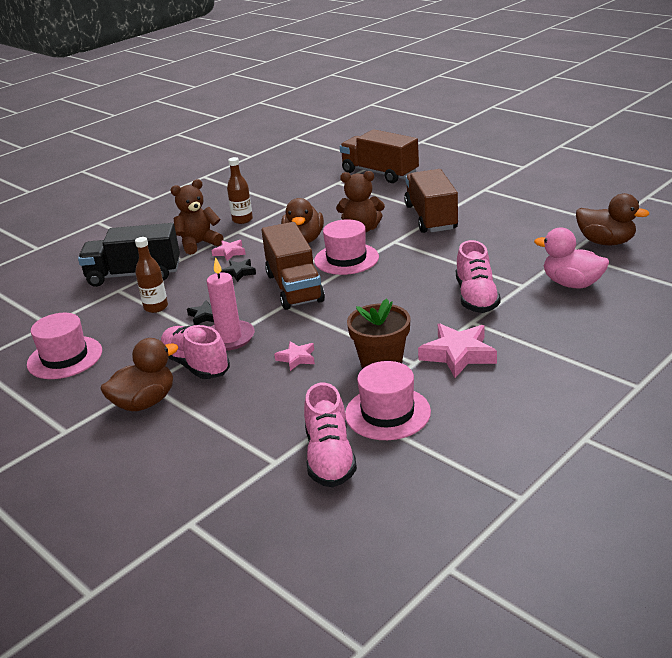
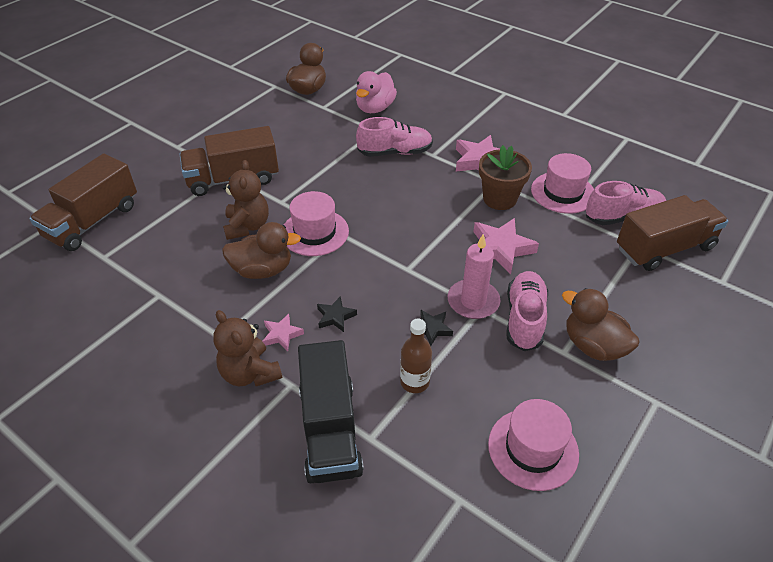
camera: 100 degrees left, 15 degrees up
pink shoe [161,325,230,379] -> pink shoe turned 150 degrees clockwise [507,271,548,351]
brown bottle [227,157,253,224] -> none
brown truck [261,222,325,310] -> brown truck moved to [617,195,728,271]
pink star [274,341,315,371] -> pink star [473,218,539,274], size x1.82

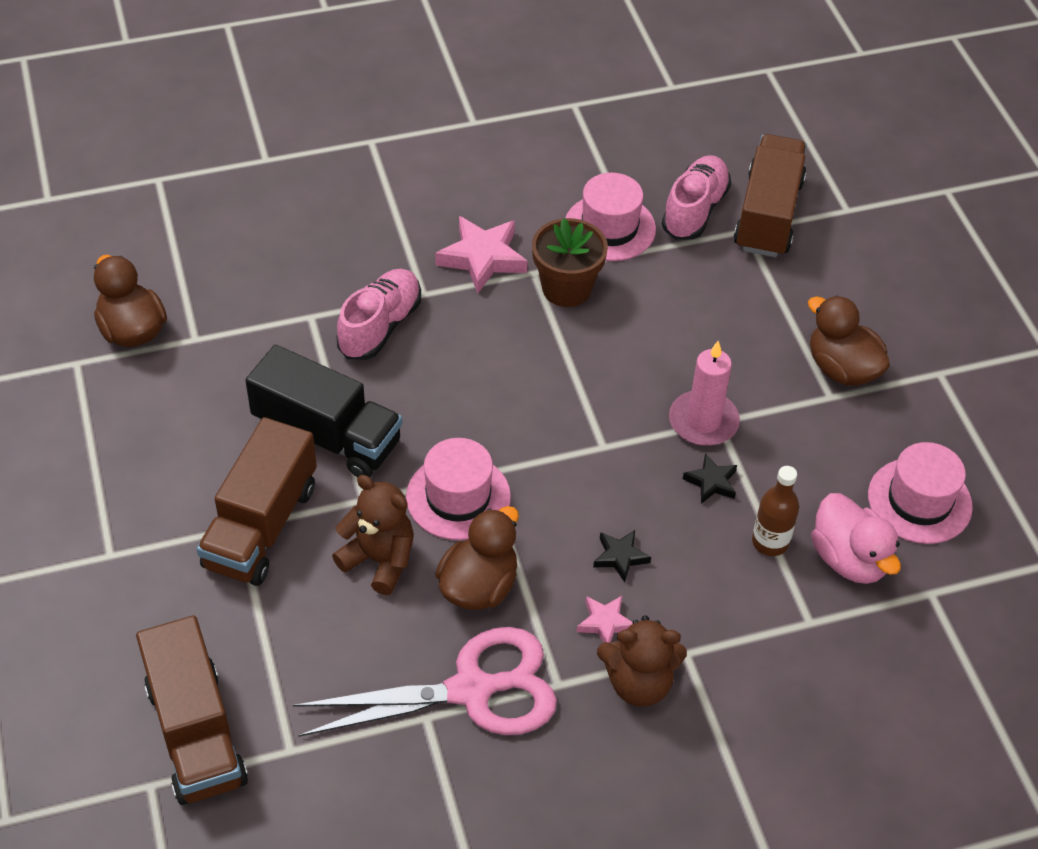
camera: 55 degrees left, 5 degrees up
black truck [298,340,364,484] -> black truck moved to [245,345,402,477]
pink duck [356,71,397,113] -> pink duck moved to [811,493,901,584]
pink star [473,218,539,274] -> none
pink shoe [507,271,548,351] -> none
brown duck [562,288,639,361] -> brown duck turned 60 degrees clockwise [808,296,890,386]
none -> pink scissors [293,627,557,737]

